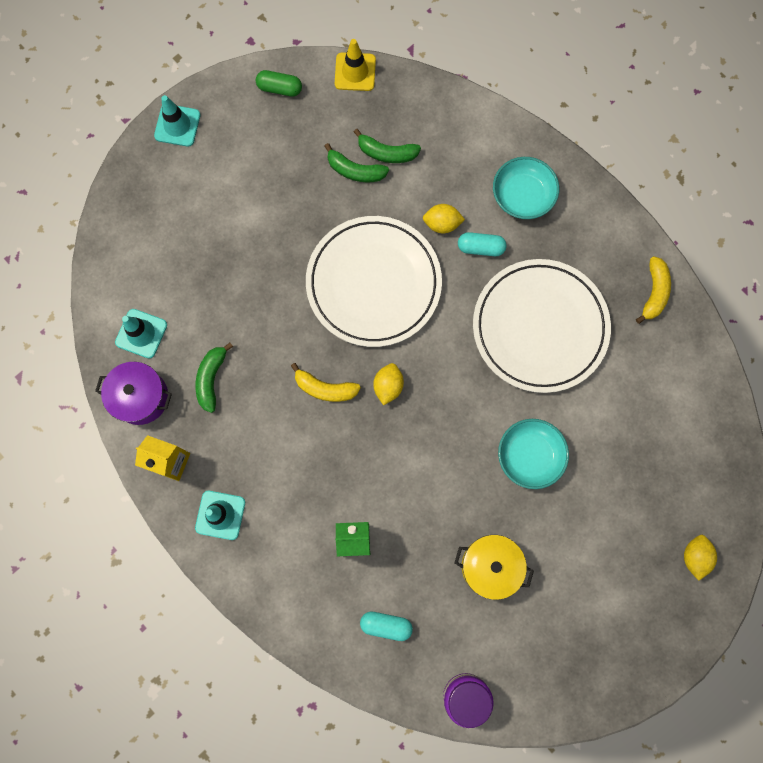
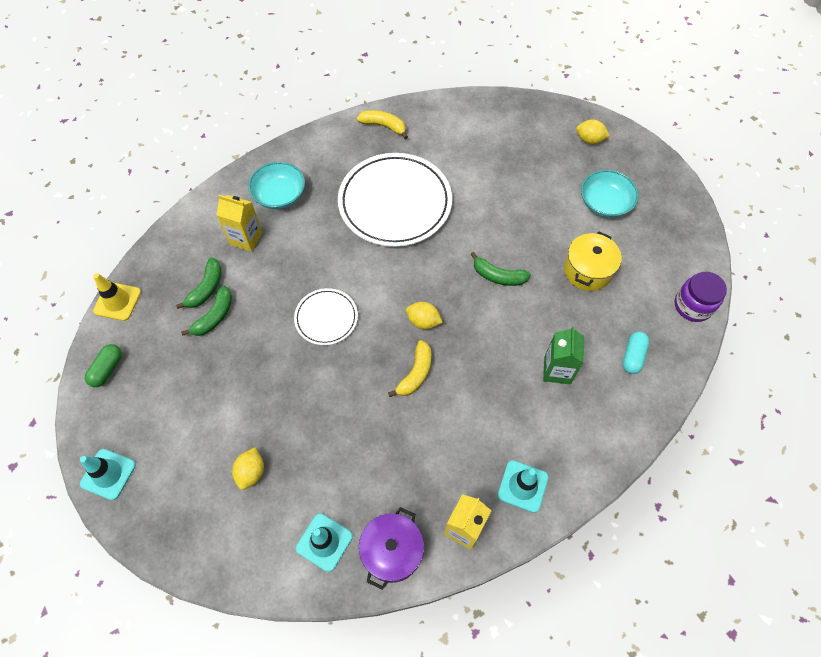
camera: 80 degrees left, 15 degrees down
green banana [195,343,233,413] -> green banana moved to [470,252,531,286]
white plate [306,216,442,347] -> white plate [294,288,358,345], size x0.51
yellow lemon [423,204,465,233] -> yellow lemon moved to [232,447,264,490]
turquoise capsule [458,232,507,256] -> none
turquoise bowl [498,419,569,489] -> turquoise bowl moved to [581,170,639,218]
none -> yellow carton [217,195,263,252]

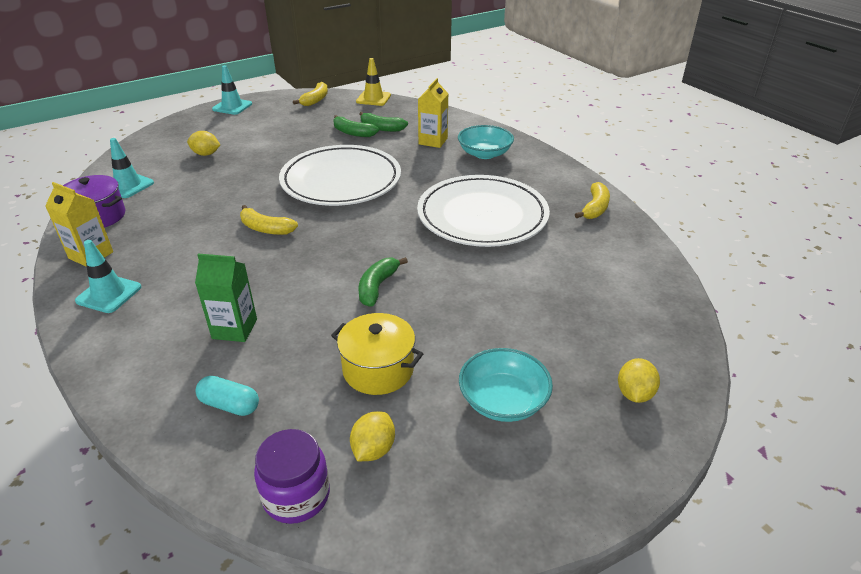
camera: 90 degrees right, 25 degrees down
green capsule [85,344,122,387] -> yellow banana [293,82,328,106]
white plate [294,288,358,345] -> white plate [279,145,401,206], size x1.96
yellow lemon [406,302,443,329] -> yellow lemon moved to [350,411,395,461]

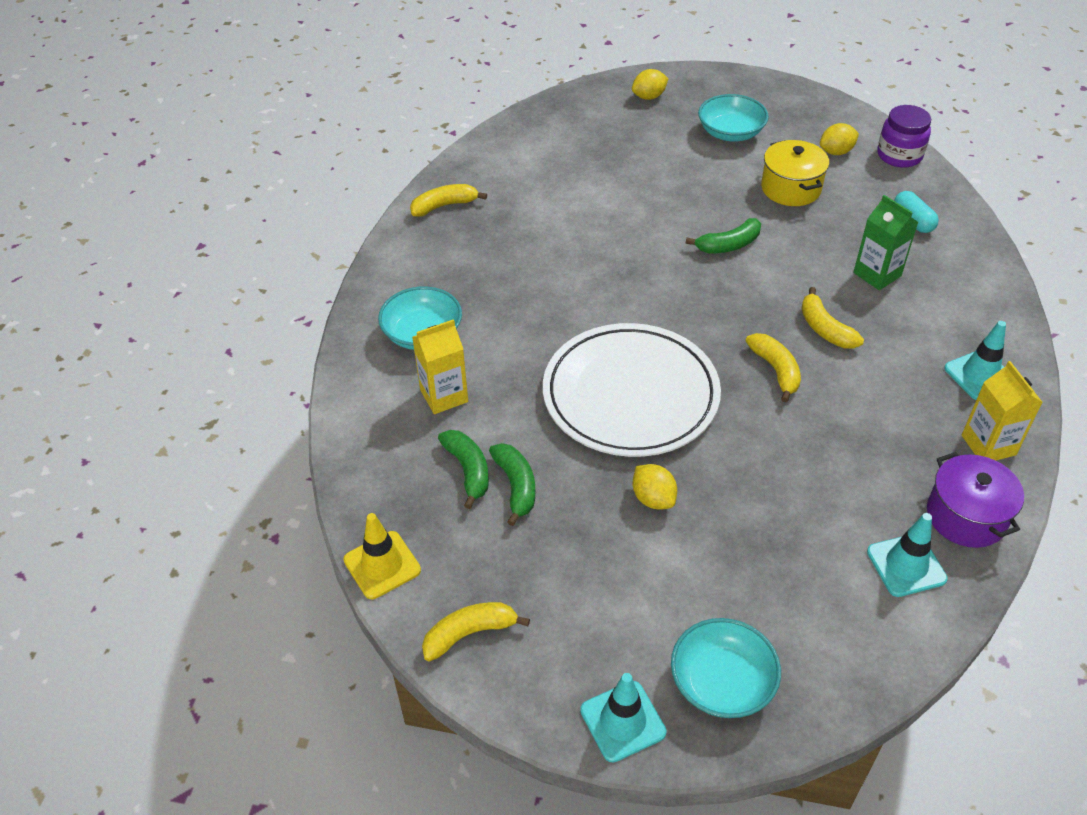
camera: 135 degrees left, 10 degrees up
yellow lemon [187,131,220,156] -> yellow lemon moved to [633,464,677,509]
white plate [417,175,550,247] -> none
none -> turquoise bowl [671,618,781,718]
none -> yellow banana [801,287,864,349]

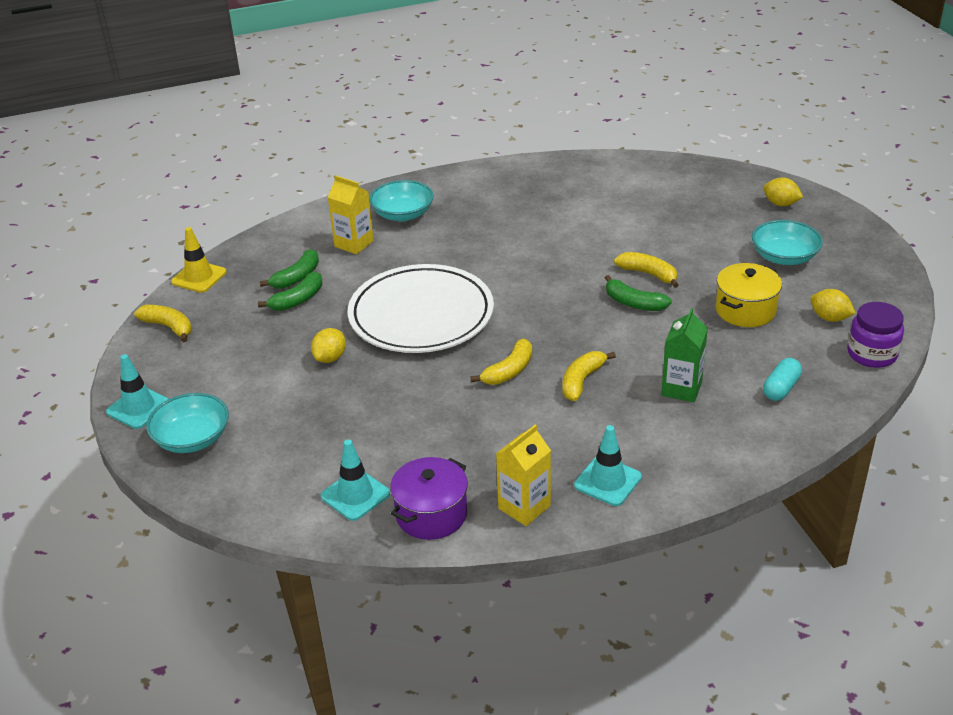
camera: 60 degrees right, 10 degrees down
yellow banana [410,184,487,217] -> yellow banana moved to [614,252,679,288]

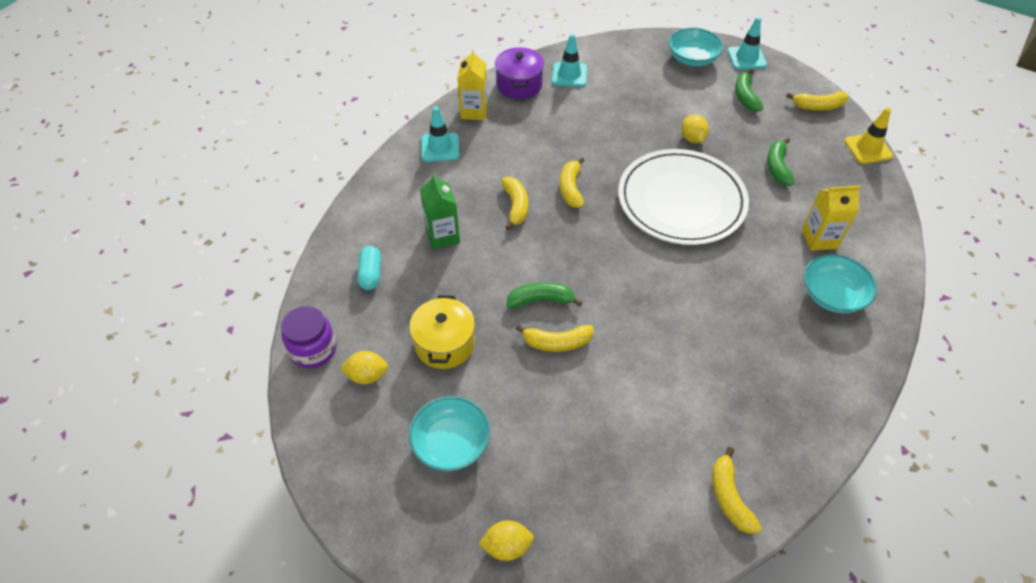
camera: 140 degrees right, 15 degrees up
green banana [260,249,319,289] -> green banana moved to [735,69,763,112]
none -> yellow banana [712,447,762,534]

